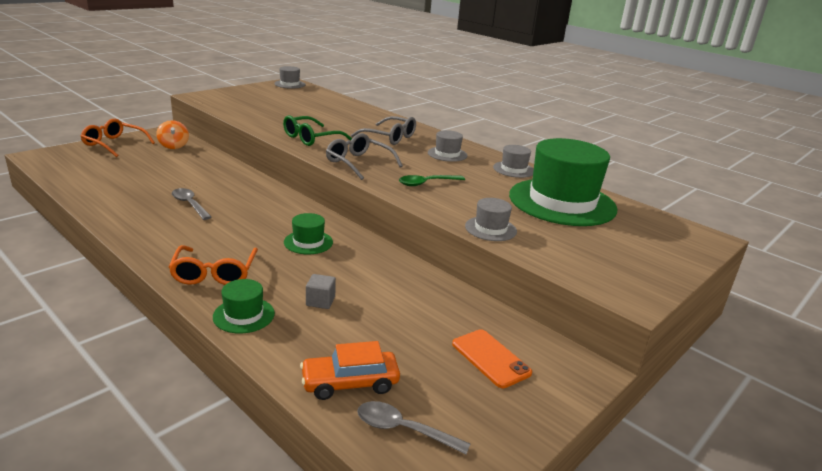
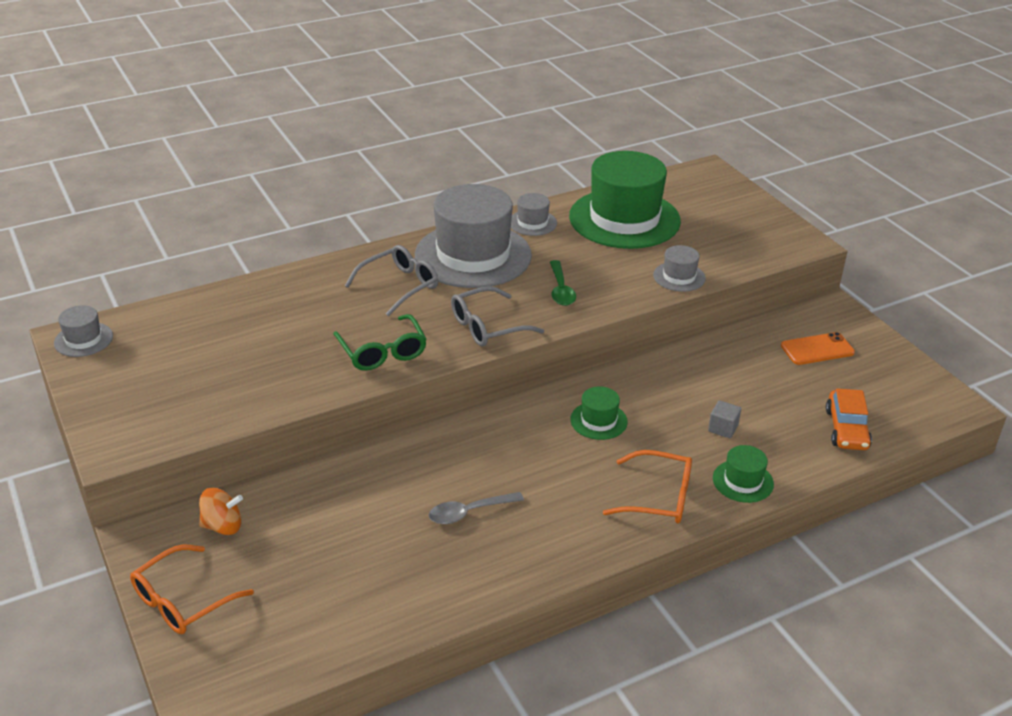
camera: 70 degrees left, 10 degrees up
grey spoon [357,401,470,455] -> none
grey hat [428,130,467,162] -> grey hat [415,184,532,288], size x2.29

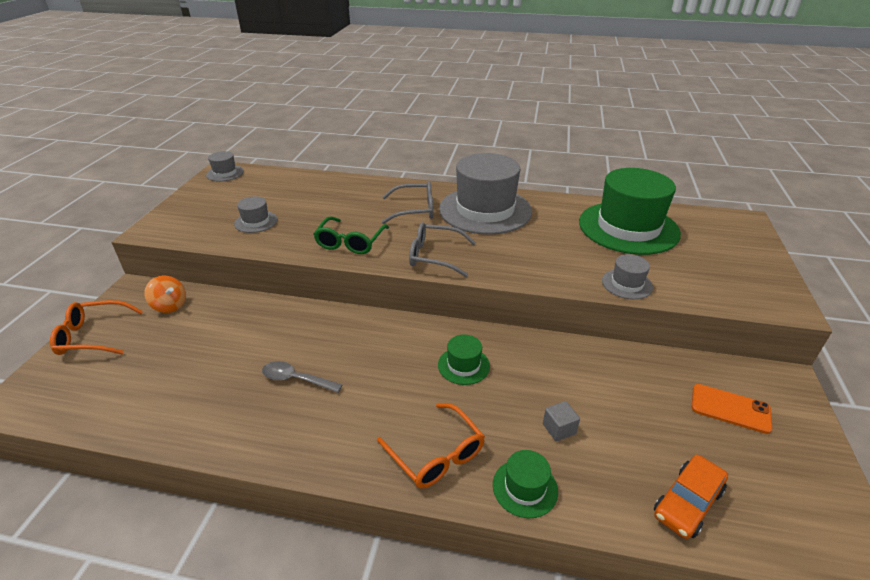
camera: 40 degrees right, 0 degrees up
grey hat [511,193,557,236] -> grey hat moved to [234,196,278,233]
green spoon [550,260,576,306] -> none

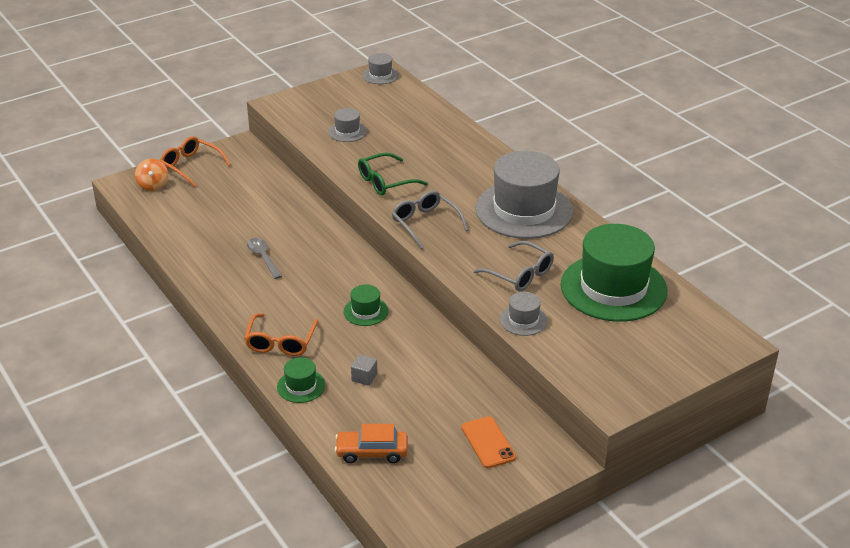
camera: 45 degrees right, 0 degrees up
orange spinning top [144,276,186,313] -> orange spinning top moved to [135,159,168,191]
grey glasses [382,181,433,224] -> grey glasses moved to [473,241,554,291]

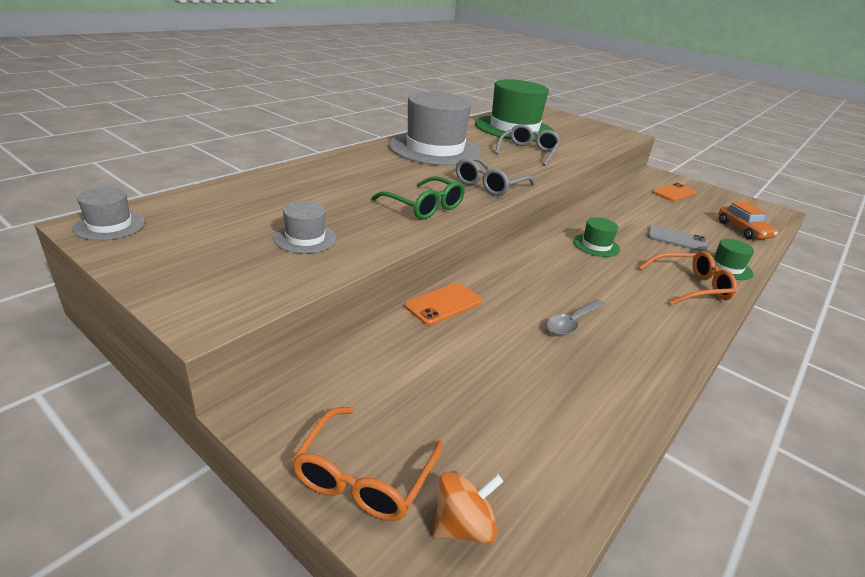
camera: 110 degrees left, 5 degrees down
grey cube [351,354,377,386] -> grey phone [648,225,707,252]
grey hat [500,292,548,336] -> none
none -> orange phone [405,283,482,325]

